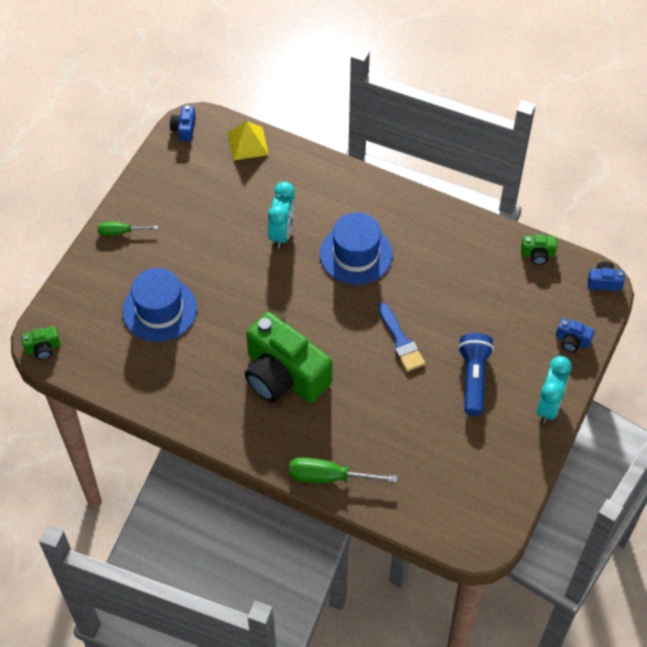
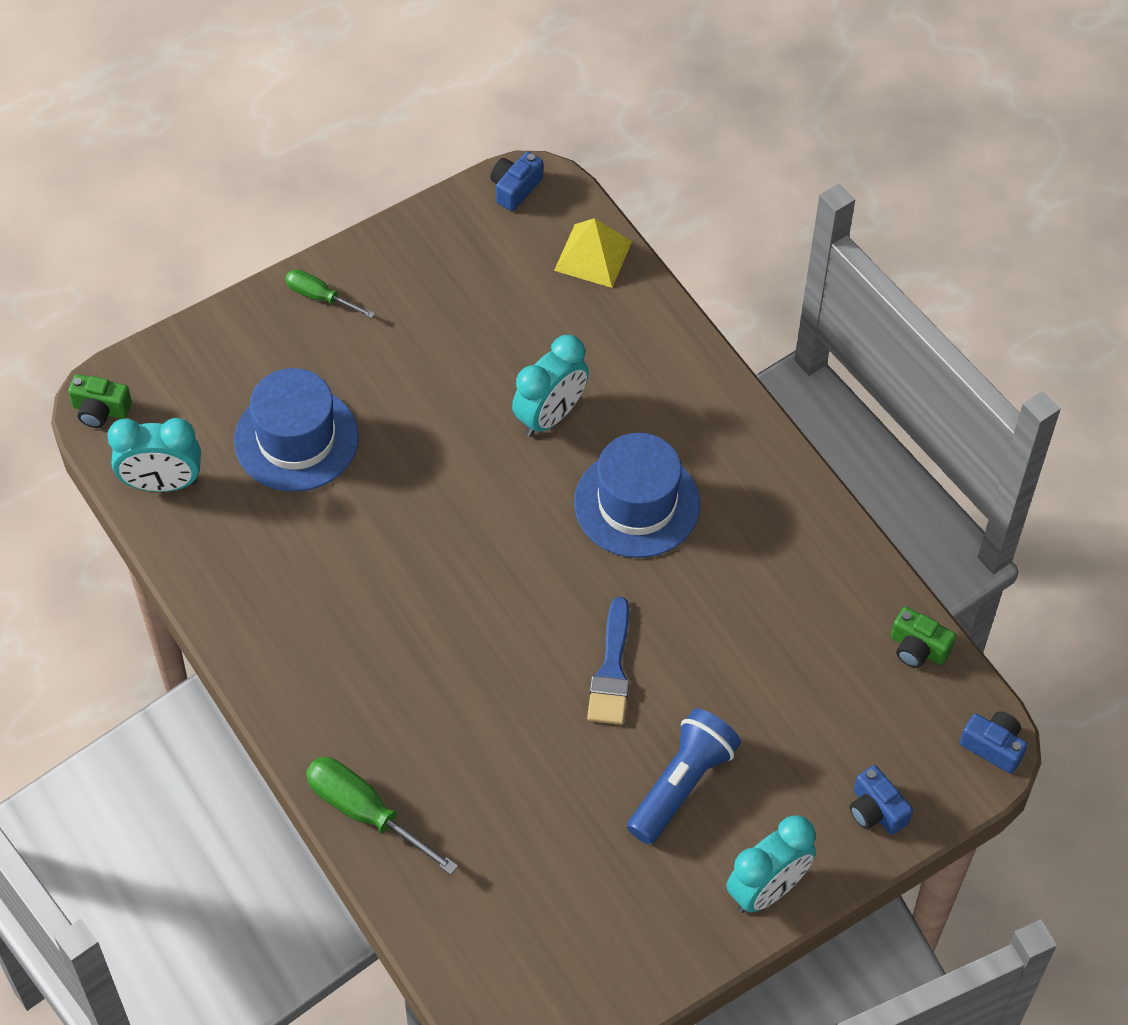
camera: 30 degrees right, 0 degrees up
green camera [245,312,332,403] -> none
none -> turquoise clock [107,418,201,492]

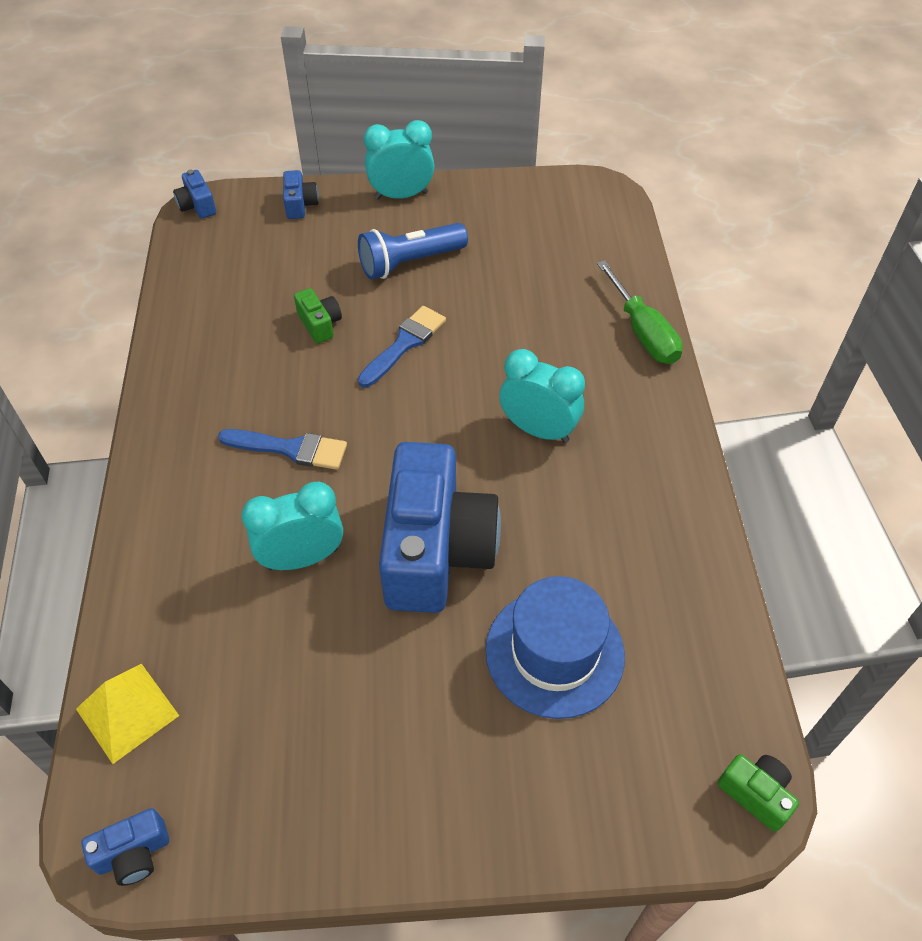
camera: 150 degrees left, 5 degrees down
turquoise clock [107,418,201,492] -> turquoise clock moved to [499,349,585,443]
green screwdriver [285,269,375,318] -> none
blue hat [574,433,700,558] -> blue brush [218,429,347,470]
green camera [891,607,956,668] -> green camera moved to [294,288,342,344]
none -> blue camera [379,442,501,613]

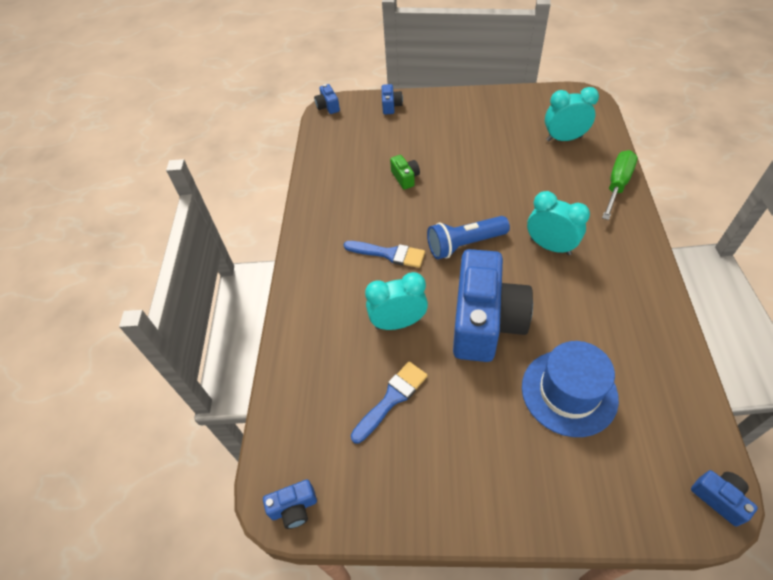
camera: 10 degrees right, 0 degrees up
yellow pyramid [76,663,179,764] -> none
blue flashlight [358,223,468,280] -> blue flashlight moved to [427,216,510,259]
blue brush [358,306,446,388] -> blue brush moved to [351,361,428,443]
turquoise clock [364,120,434,199] -> turquoise clock moved to [545,87,599,142]
green screwdriver [597,260,683,364] -> green screwdriver turned 135 degrees counterclockwise [602,150,638,220]
green camera [717,754,799,832] -> blue camera [691,470,758,527]

